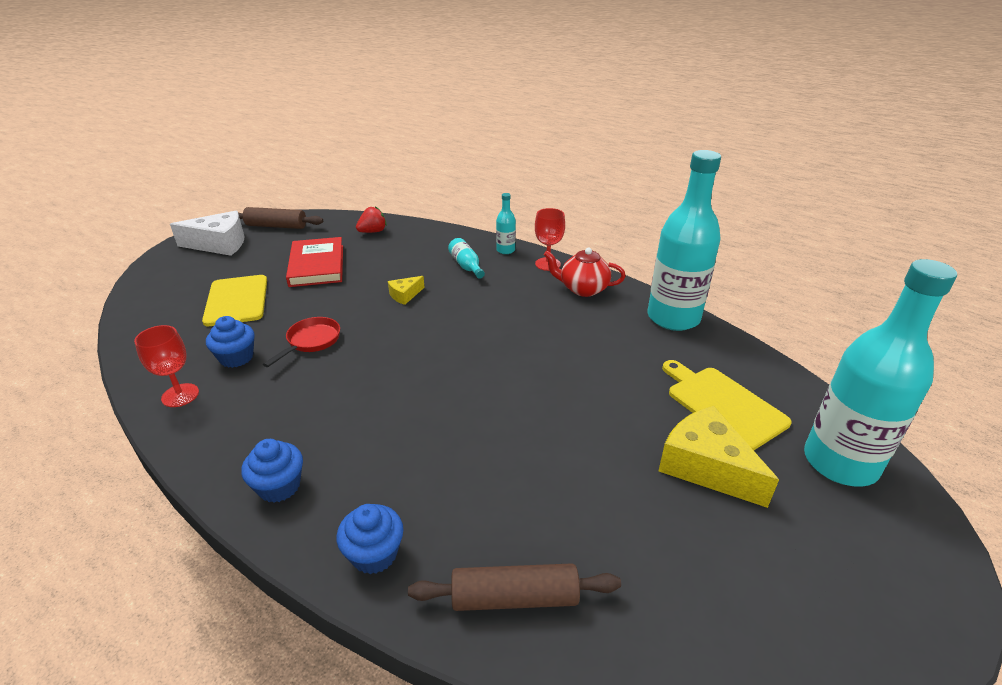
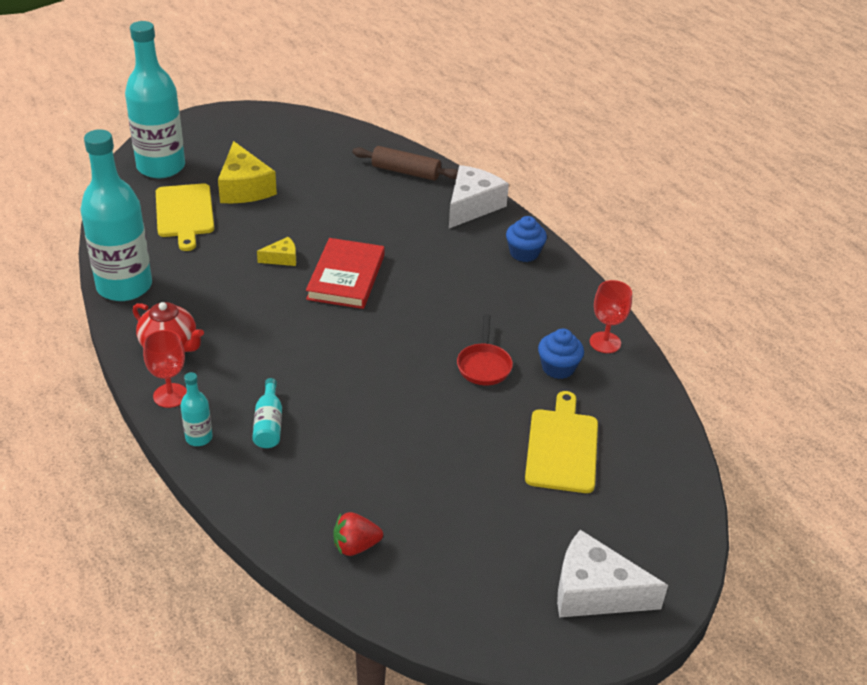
camera: 160 degrees left, 5 degrees up
brown rolling pin [238,207,323,229] -> none
red pan [263,317,340,367] -> red pan turned 45 degrees counterclockwise [457,314,513,385]
red book [286,237,343,287] -> red book moved to [306,238,384,309]
blue cupcake [336,504,404,574] -> white cheese [449,165,509,228]
yellow cheese [388,276,425,305] -> yellow cheese moved to [257,237,296,266]

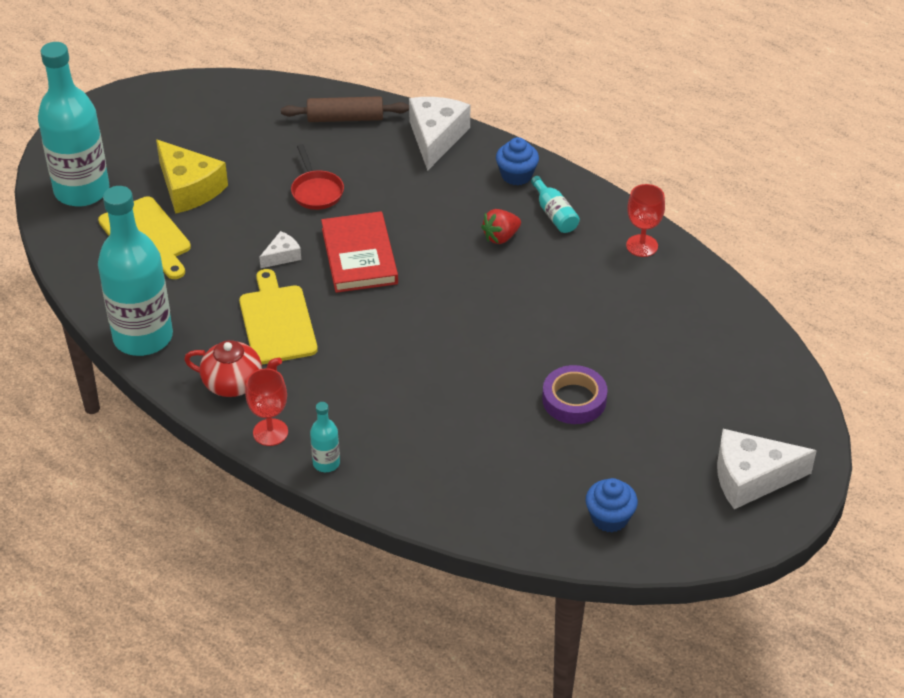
camera: 20 degrees left, 5 degrees up
turquoise bottle [252,378,282,448] -> turquoise bottle moved to [531,176,580,233]
yellow cheese [257,237,296,266] -> white cheese [259,231,301,268]
red strawberry [334,512,383,556] -> red strawberry moved to [481,209,521,244]
red pan [457,314,513,385] -> red pan moved to [291,144,344,210]
yellow cutting board [525,391,598,493] -> yellow cutting board moved to [239,269,318,364]
blue cupcake [538,328,584,379] -> blue cupcake moved to [586,478,638,532]
none -> purple tape [542,365,608,424]

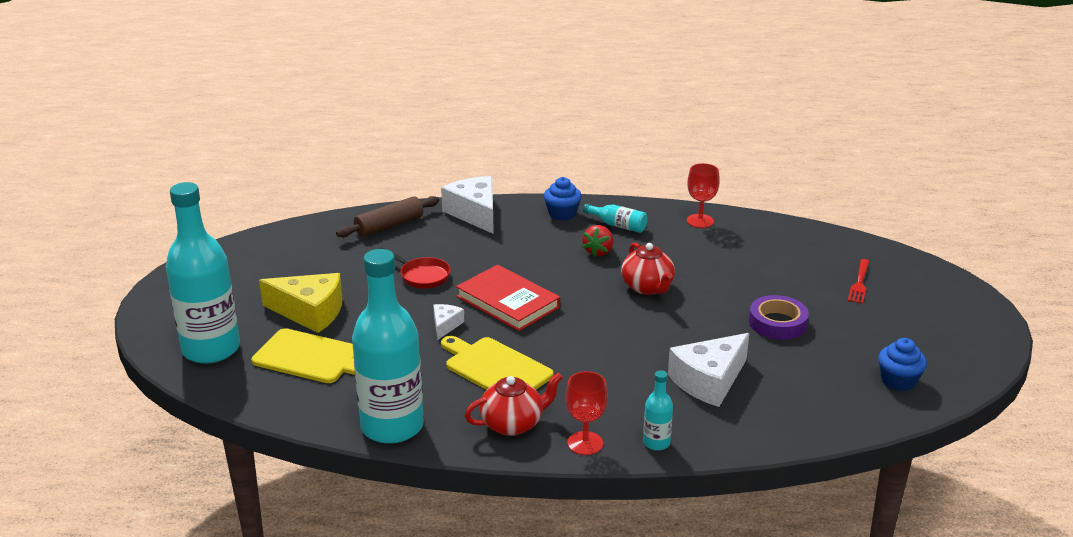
camera: 35 degrees left, 15 degrees down
white cheese [717,429,817,509] -> white cheese moved to [668,333,749,407]
none -> red teapot [621,243,675,295]
none -> red fork [848,259,870,304]

